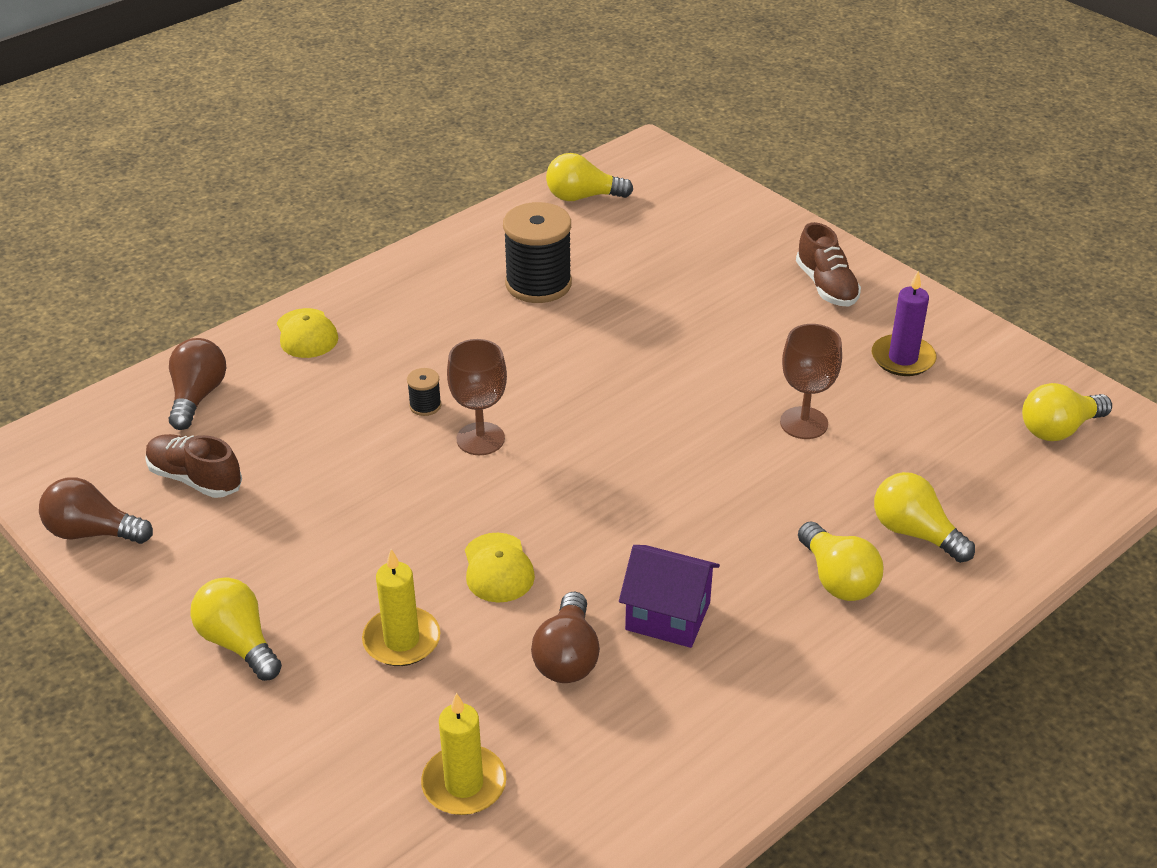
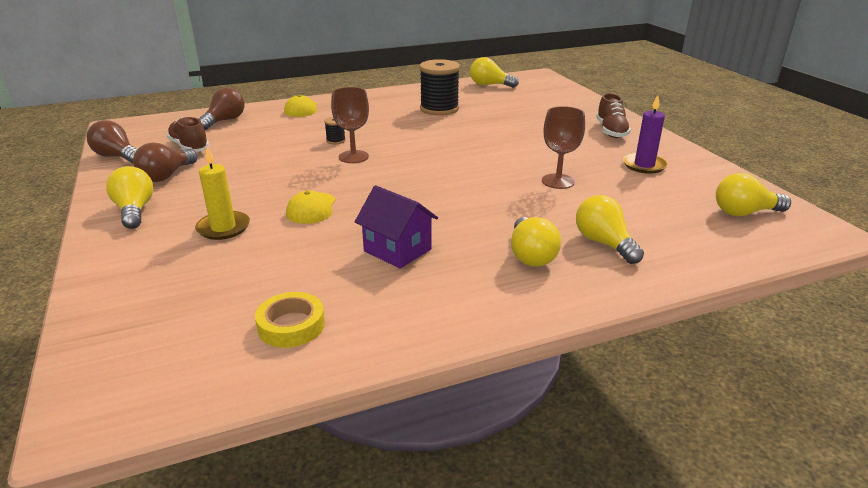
camera: 20 degrees right, 10 degrees down
yellow candle [421,693,507,815] -> none
brown light bulb [531,592,600,683] -> brown light bulb moved to [133,142,197,182]
none -> yellow tape [255,292,325,348]

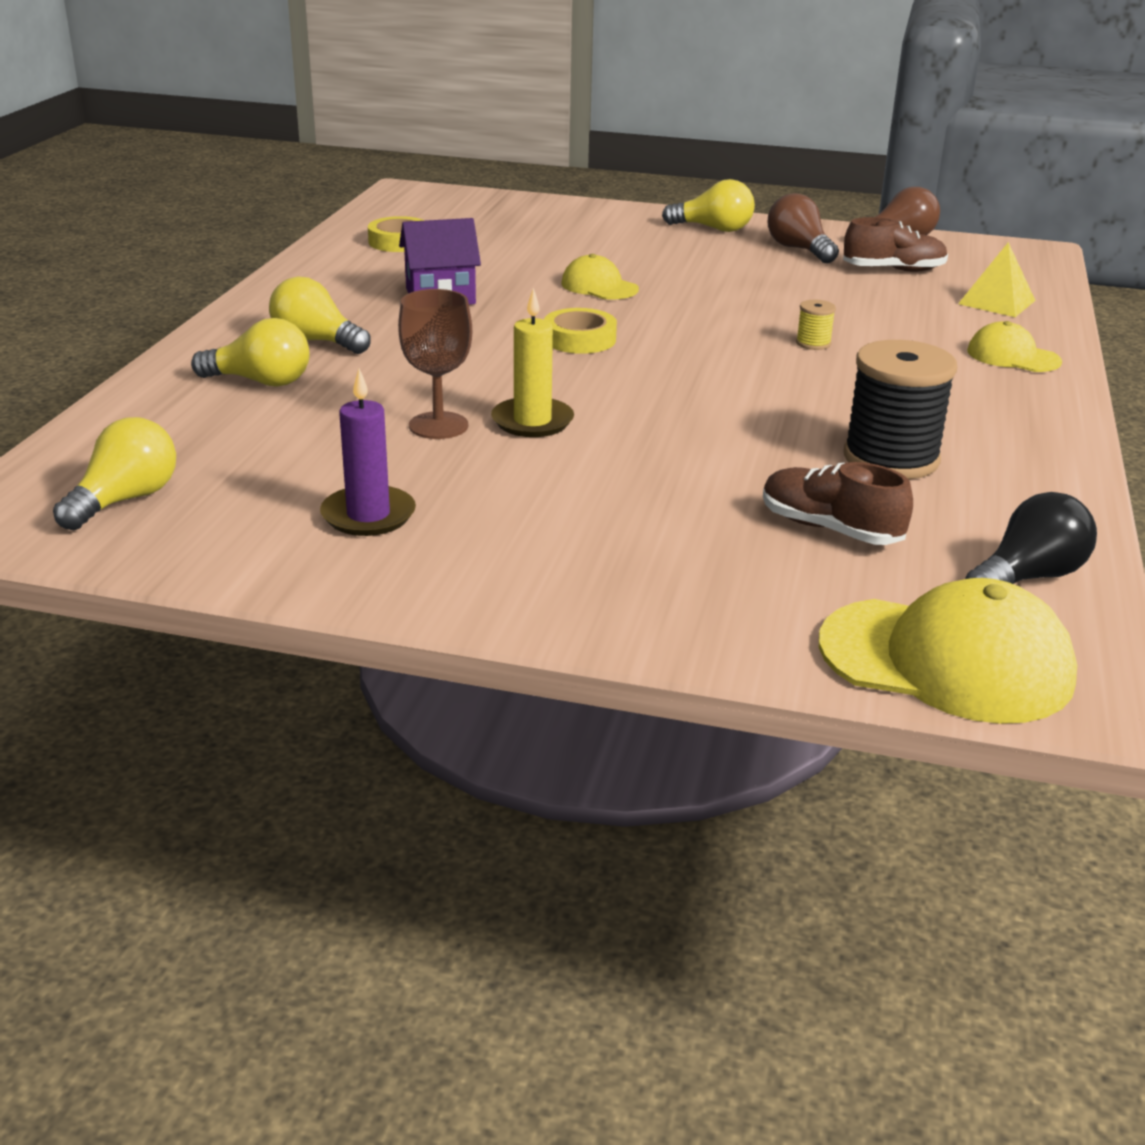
camera: 125 degrees right, 0 degrees up
yellow candle [195,146,250,240] -> yellow candle moved to [491,288,574,437]
brown light bulb [199,87,245,130] -> yellow pyramid [958,242,1036,317]
black spool [324,117,346,144] -> yellow spool [796,300,836,350]
brown goblet [331,87,369,163] -> none
yellow light bulb [470,57,519,88] -> black light bulb [965,492,1097,584]
brown shoe [596,93,631,138] -> brown shoe moved to [763,462,913,545]
none -> yellow tape [544,308,617,354]
none -> yellow cap [819,578,1077,724]

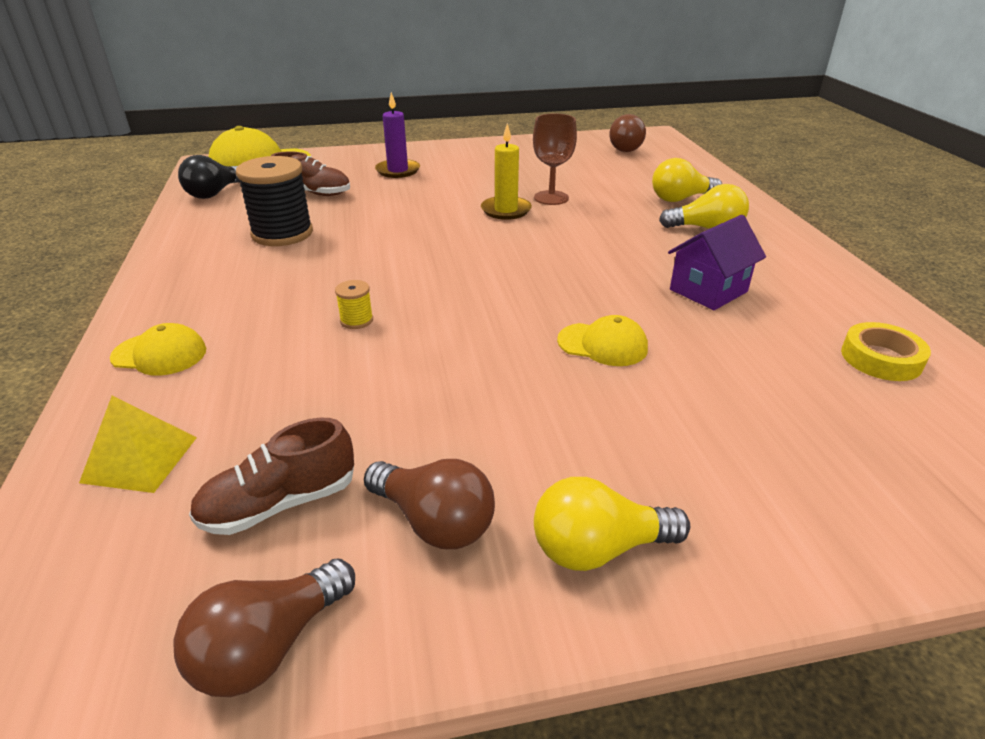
camera: 155 degrees right, 5 degrees up
yellow light bulb [53,417,176,530] -> brown light bulb [609,114,646,152]
purple candle [320,368,416,536] -> purple candle moved to [375,92,420,178]
yellow tape [544,308,617,354] -> none

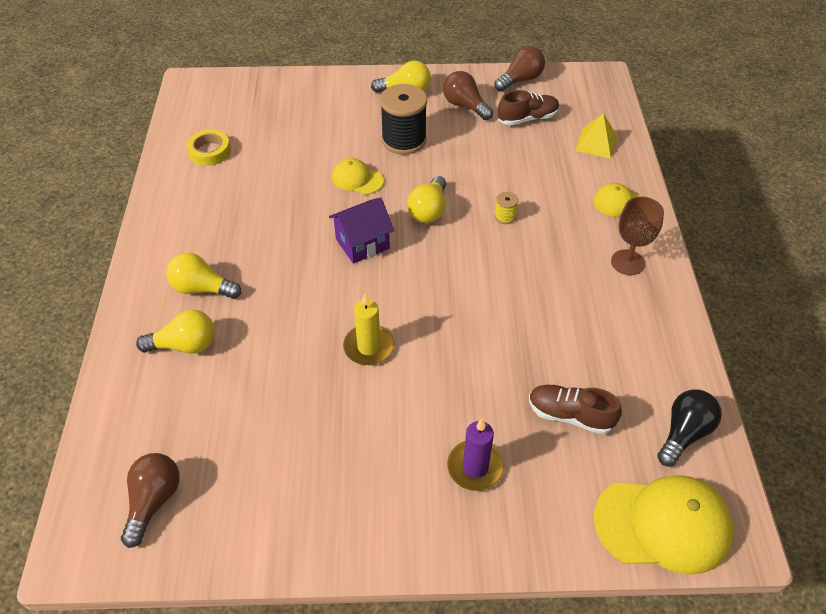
camera: 170 degrees left, 15 degrees up
black spool [236,156,313,246] -> black spool moved to [380,84,427,155]
brown goblet [533,113,577,205] -> brown goblet moved to [611,197,664,275]
purple house [668,215,766,310] -> purple house moved to [329,197,394,264]
none -> yellow light bulb [407,176,446,223]

